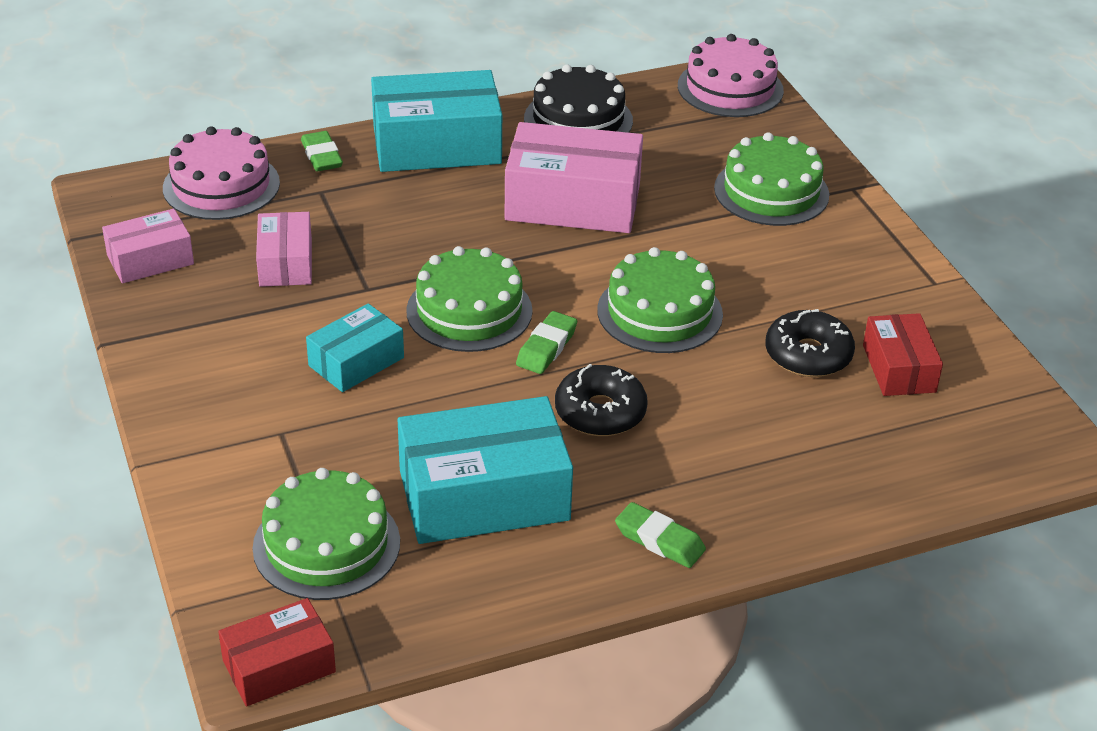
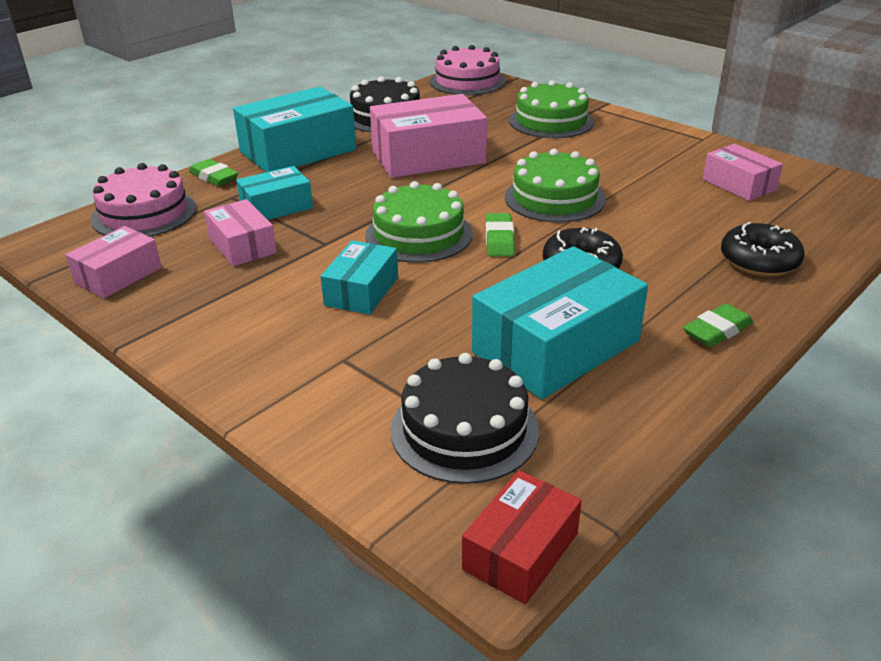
camera: 25 degrees left, 5 degrees down
green cake [253,468,400,600] -> black cake [391,353,539,484]
green eraser [615,502,706,568] -> green eraser turned 45 degrees counterclockwise [683,303,753,347]
black donut [765,309,855,377] -> black donut moved to [721,221,804,277]
red box [863,313,943,396] -> pink box [703,144,783,201]
none -> turquoise box [236,166,313,220]

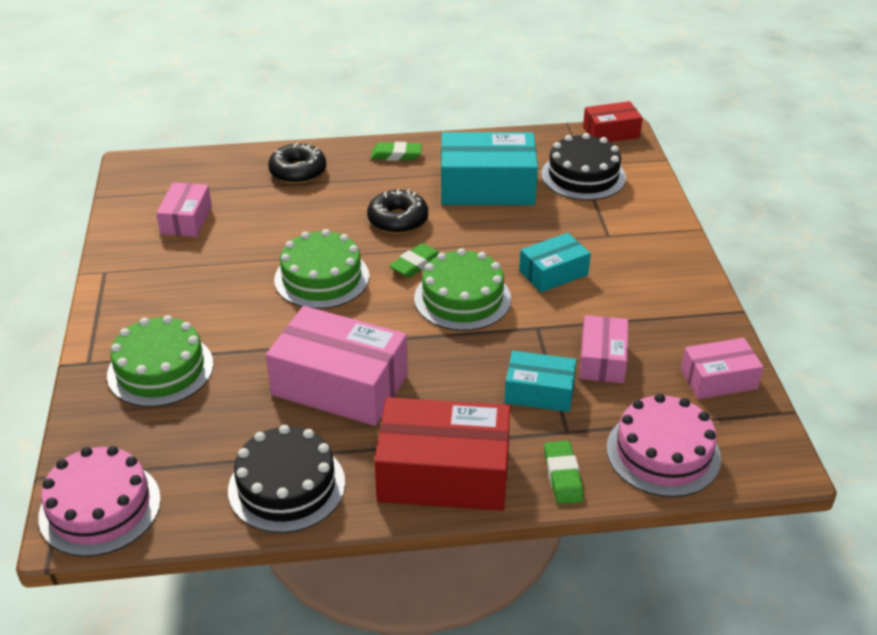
camera: 140 degrees left, 5 degrees up
turquoise box [233,86,356,172] -> red box [375,397,510,511]

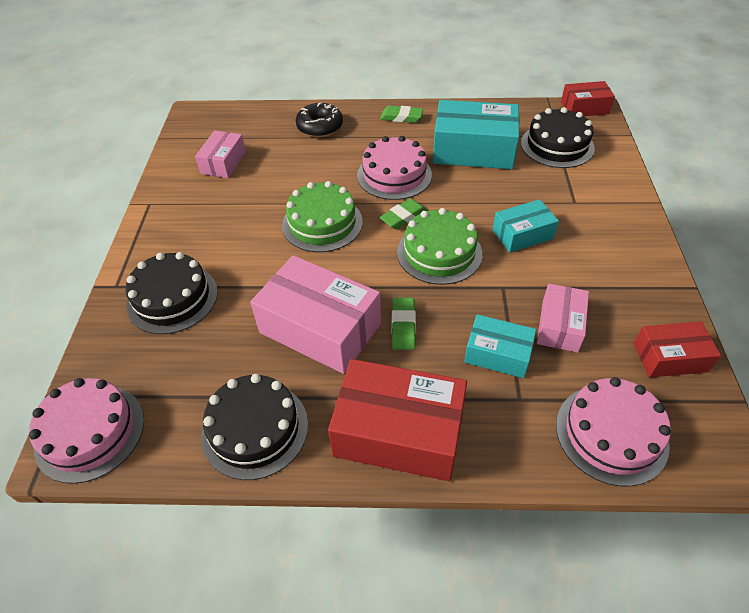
camera: 10 degrees right, 10 degrees up
green cake [107,315,213,407] -> black cake [126,252,218,334]
black donut [367,189,428,234] -> pink cake [357,136,432,200]
green eraser [544,441,584,504] -> green eraser moved to [392,298,416,350]
pink box [681,338,763,399] -> red box [634,321,721,377]

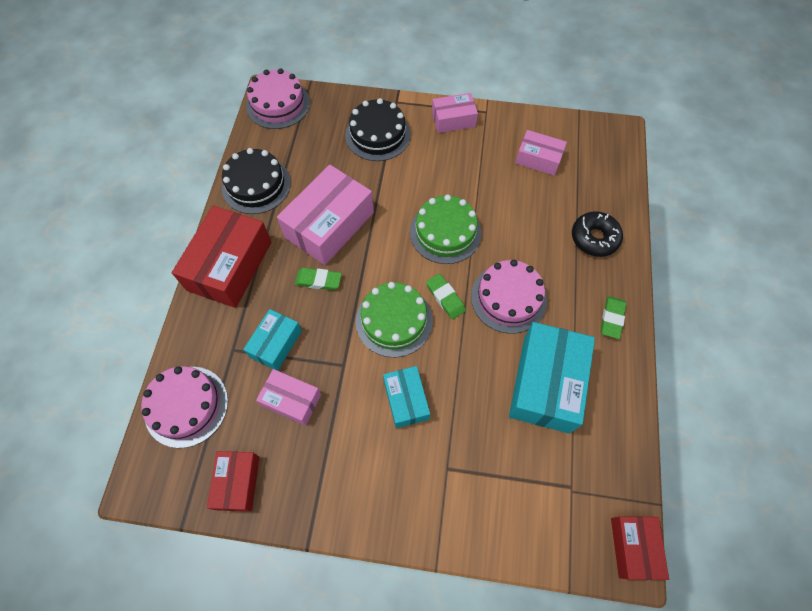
camera: 95 degrees right, 15 degrees up
black cake [521,107,595,168] -> none
none -> pink box [432,93,478,133]

